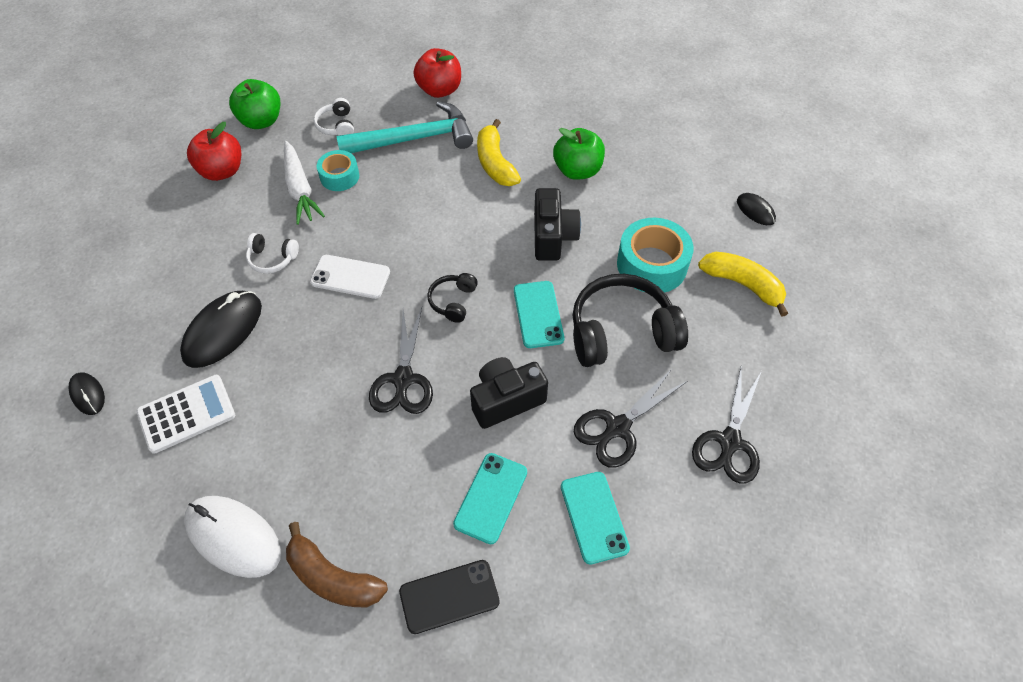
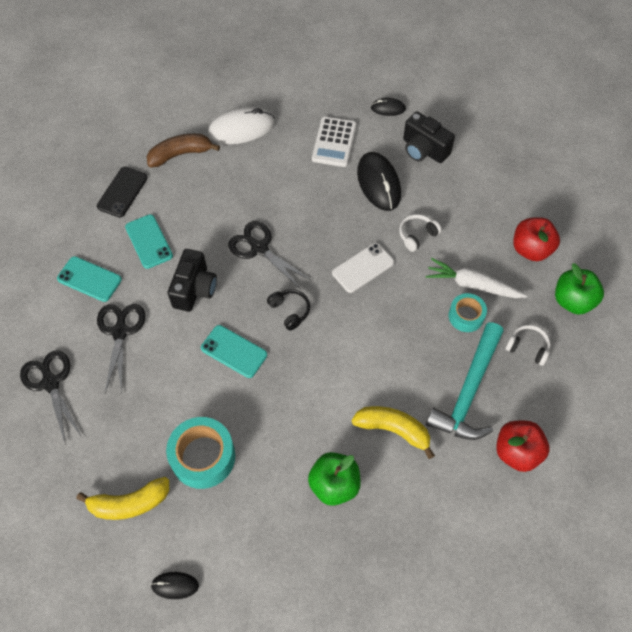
camera: 130 degrees right, 5 degrees up
black camera [534,188,581,261] -> black camera moved to [403,112,455,163]
black headphones [572,274,688,367] -> none

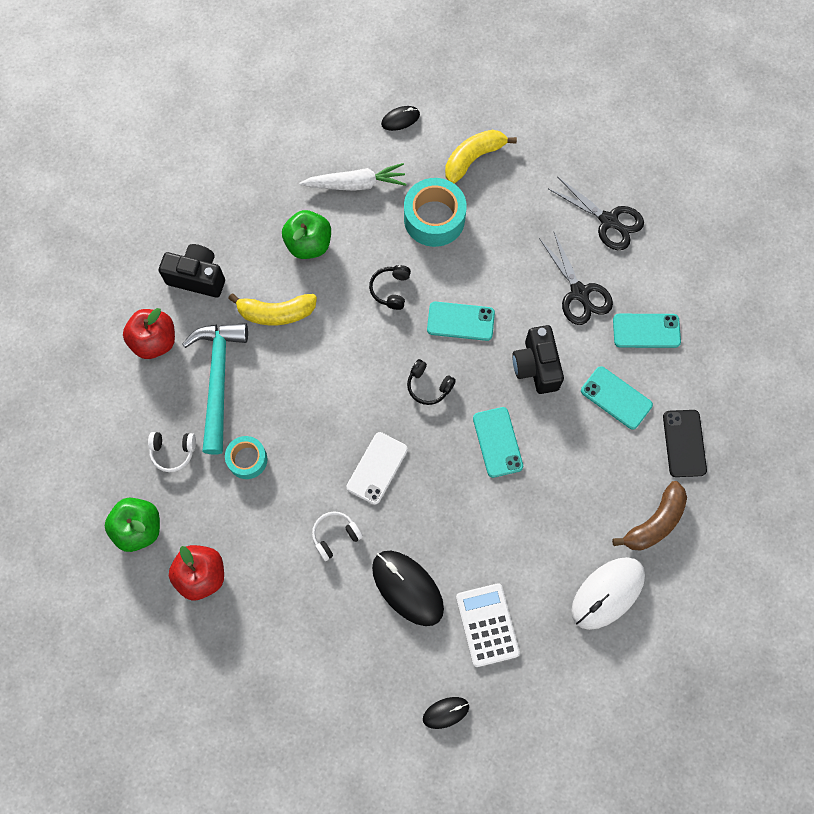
camera: 155 degrees right, 10 degrees up
black scissors [228,221,312,289] -> turquoise phone [473,407,523,478]
white headphones [399,214,442,252] -> white headphones turned 150 degrees counterclockwise [312,511,363,561]
black camera [403,112,455,163] -> black camera moved to [159,244,225,298]
white carrot [425,258,527,298] -> white carrot moved to [299,163,406,191]
none -> black headphones [369,265,411,310]

